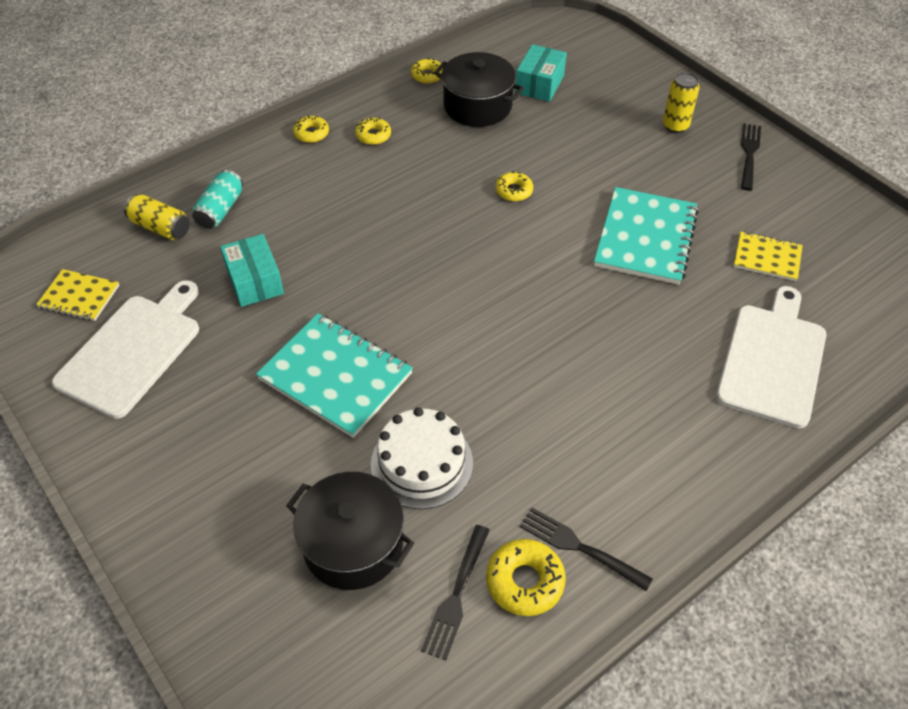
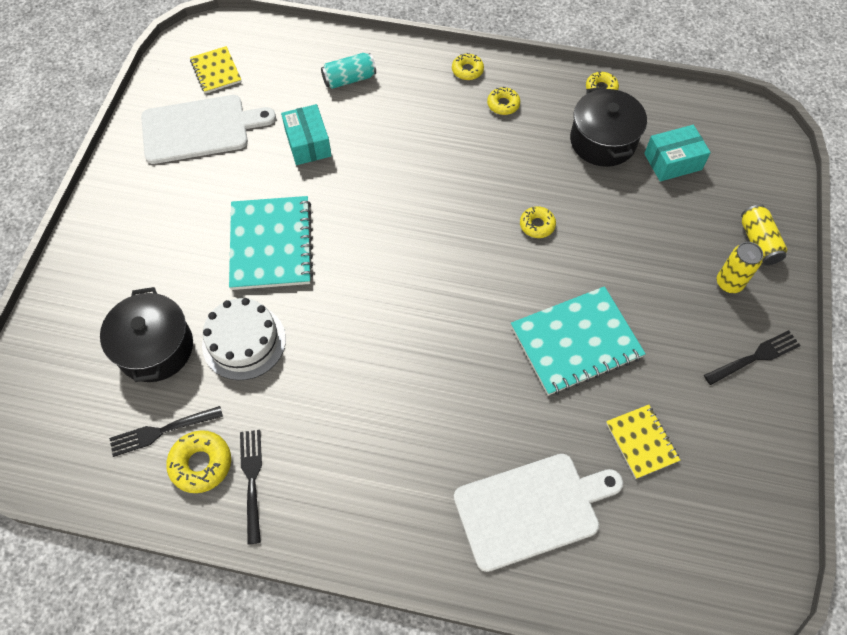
camera: 50 degrees right, 10 degrees up
yellow can [124,194,190,240] -> yellow can moved to [741,204,787,265]
turquoise box [220,234,284,307] -> turquoise box turned 45 degrees counterclockwise [281,104,332,165]

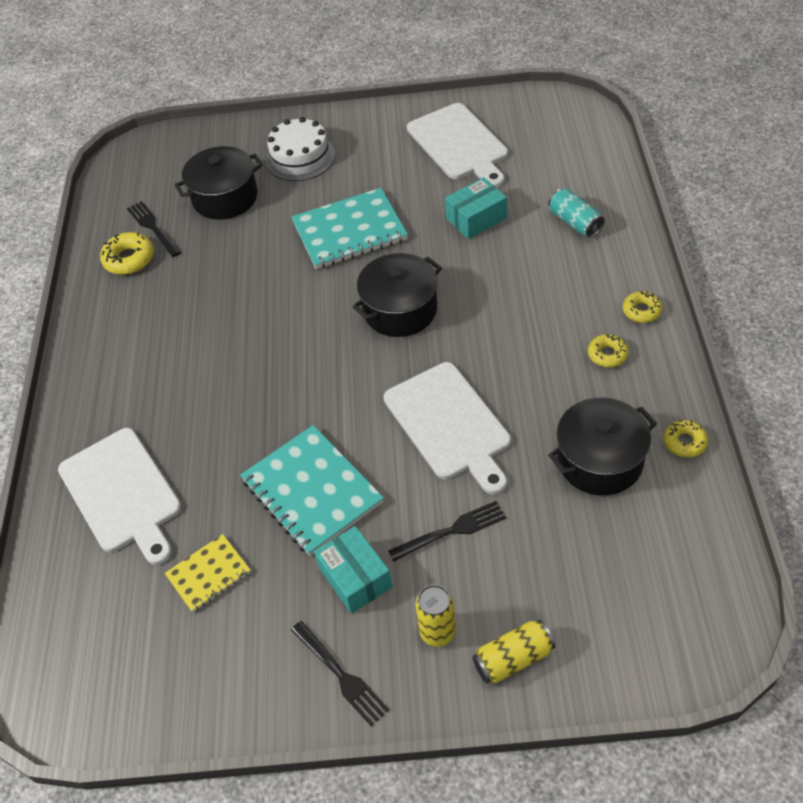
camera: 80 degrees right, 10 degrees down
yellow notebook [190,46,242,93] -> none
white cake [202,298,286,380] -> white cake moved to [265,117,336,181]
black fork [240,430,262,544] -> black fork moved to [388,501,506,562]
yellow donut [520,206,556,238] -> white cutting board [383,362,511,494]
turquoise box [644,125,711,181] -> turquoise box moved to [314,526,393,614]
none -> black pot [352,253,442,337]

